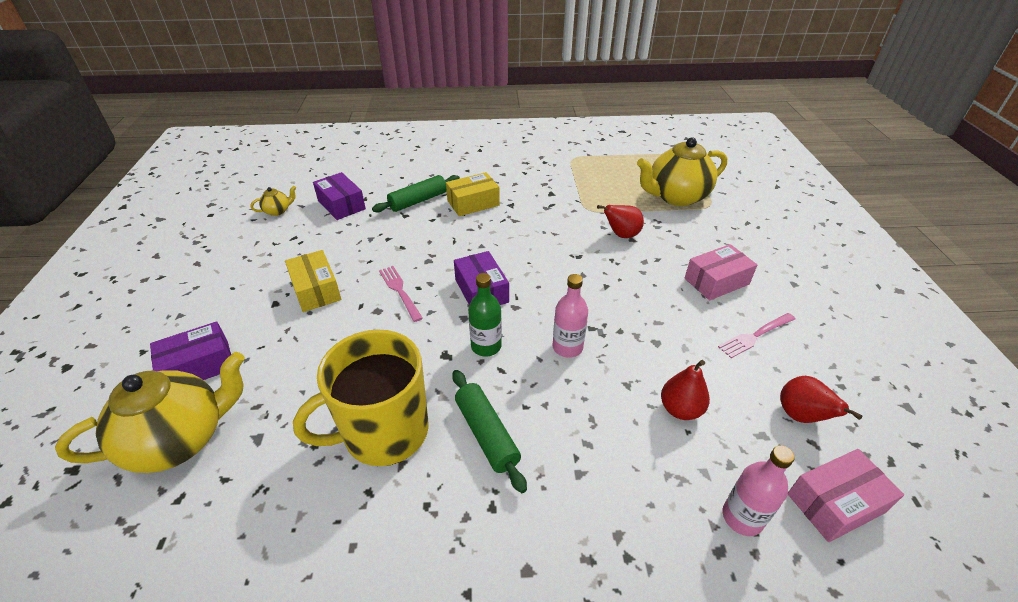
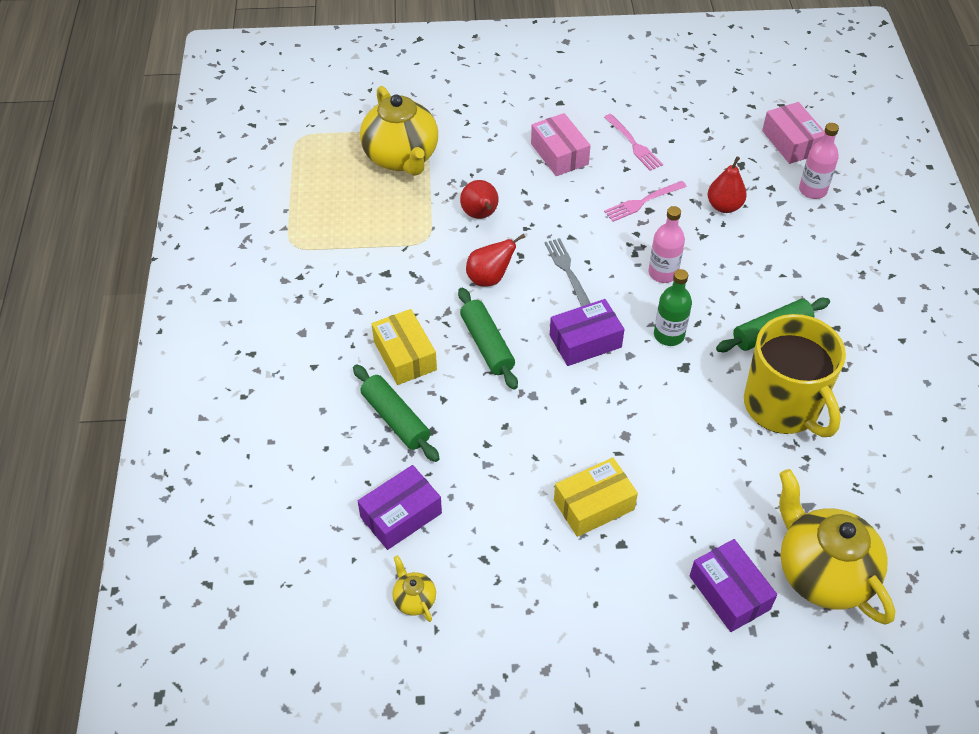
camera: 90 degrees left, 10 degrees up
pink fork [379,266,423,322] -> pink fork moved to [604,181,687,222]
red pear [780,376,862,423] -> red pear moved to [466,234,525,287]
none -> green rolling pin [458,288,518,390]
none -> grey fork [544,238,591,307]

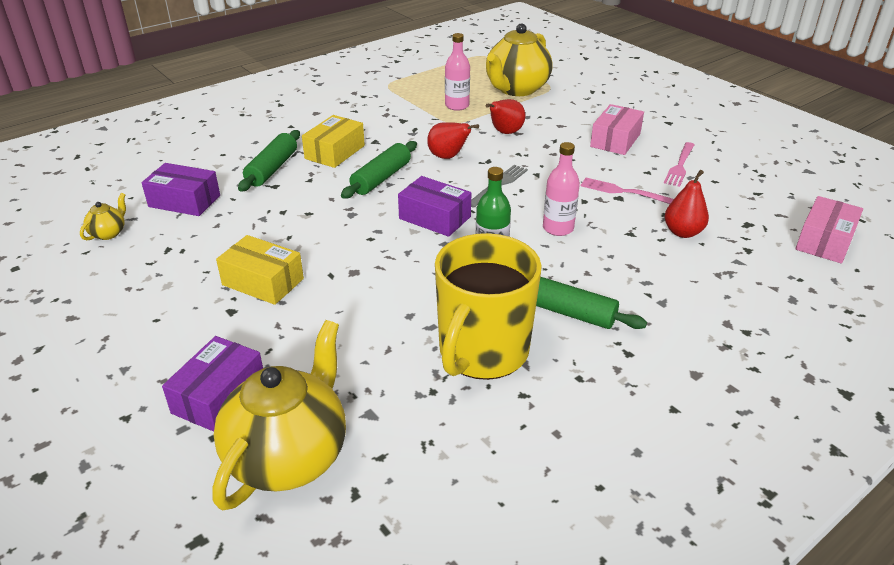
camera: 55 degrees right, 15 degrees down
pink bottle [799,123,839,199] -> pink bottle moved to [445,33,470,111]

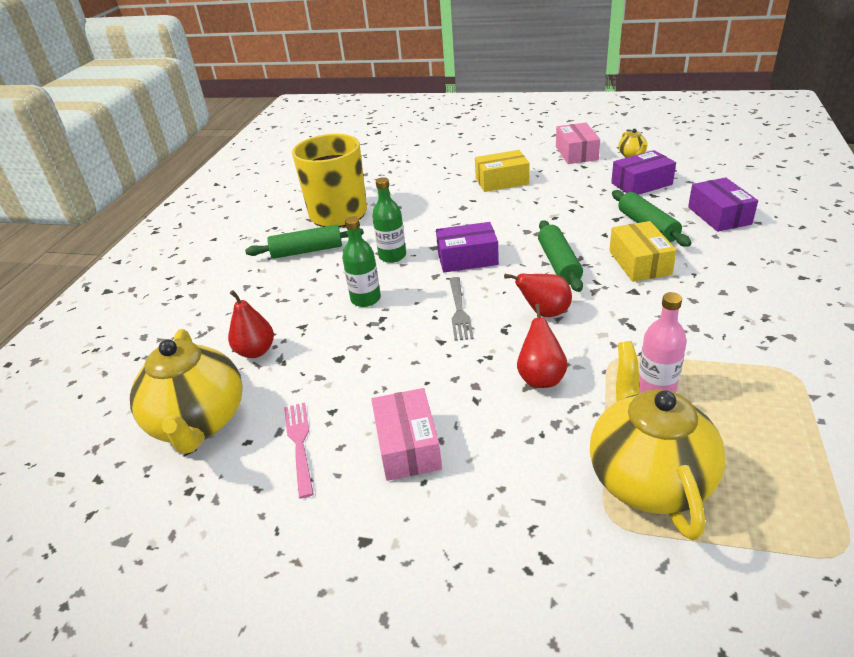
camera: 145 degrees right, 0 degrees up
purple box [162,336,263,432] -> purple box moved to [688,178,758,232]
yellow teapot [212,320,346,510] -> yellow teapot moved to [130,329,242,454]
pink bottle [543,142,580,236] -> green bottle [342,216,381,307]
pink fork [580,177,674,204] -> none
pink box [795,196,863,264] -> pink box moved to [556,123,600,164]

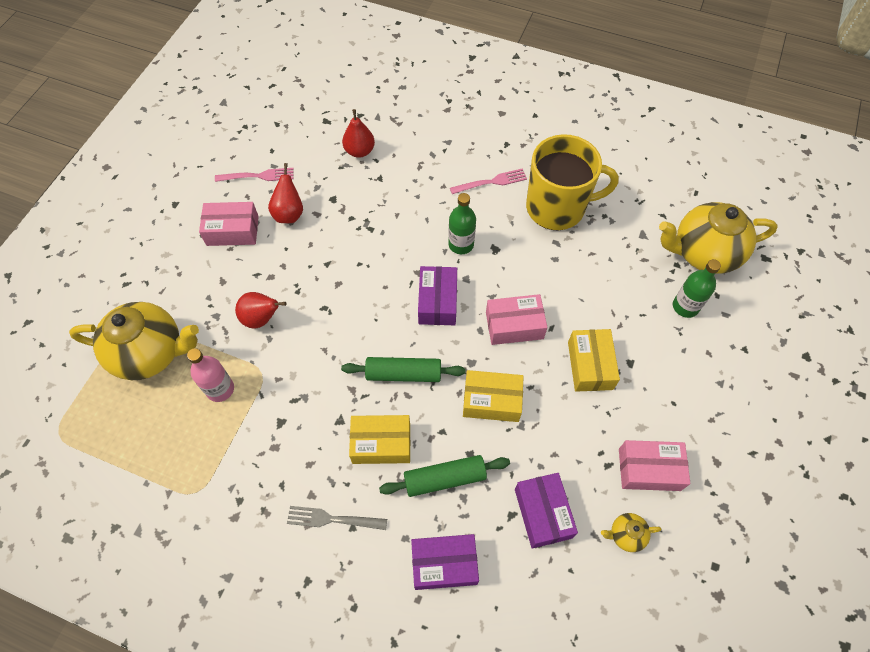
camera: 95 degrees right, 25 degrees up
yellow teapot [130,329,242,454] -> yellow teapot moved to [659,202,778,274]
green rolling pin [245,225,364,259] -> pink fork [450,168,527,194]
green bottle [342,216,381,307] -> green bottle moved to [673,259,721,318]
grey fork [449,277,474,341] -> grey fork moved to [287,506,387,530]
red pear [504,273,572,317] -> red pear moved to [268,163,303,223]
none -> yellow box [463,370,524,422]
none -> pink box [486,294,548,345]

